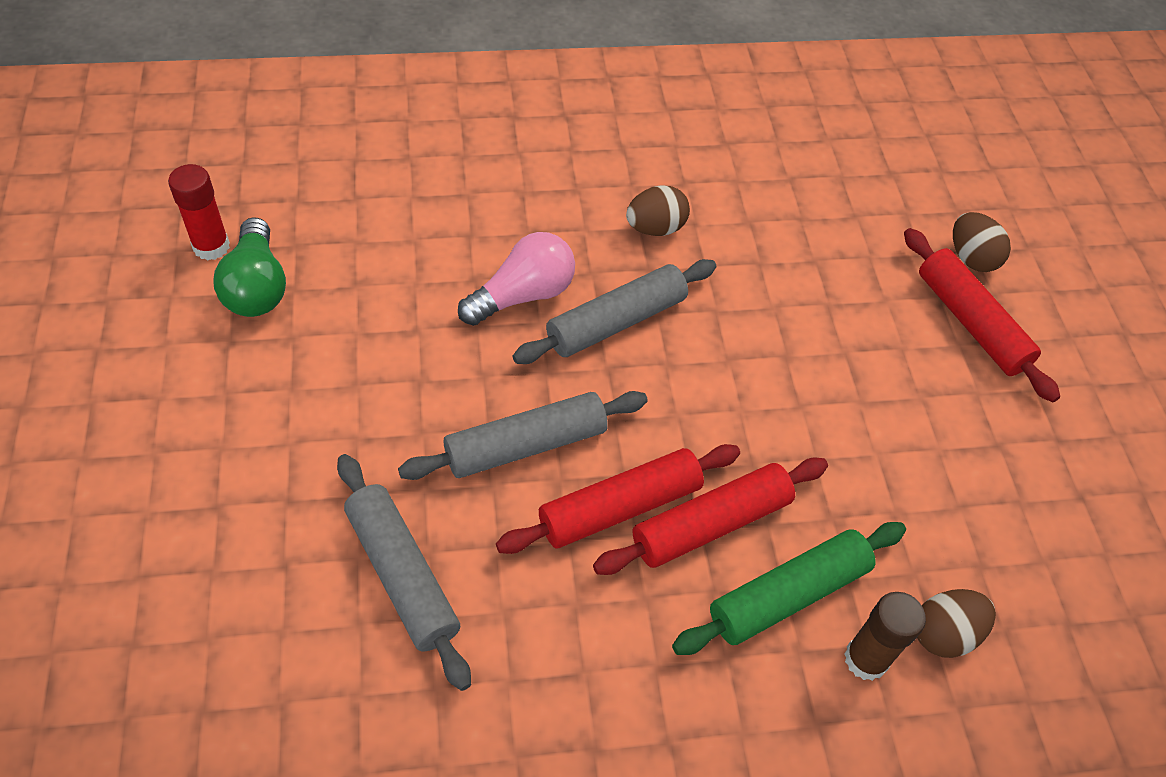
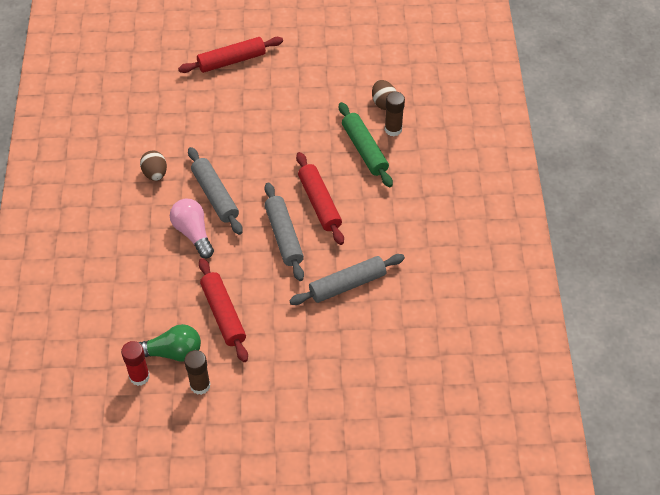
camera: 80 degrees left, 0 degrees up
red rolling pin [593,458,828,575] -> red rolling pin moved to [199,258,248,362]
brown egg [953,212,1011,272] -> none
none -> brown glue stick [184,350,210,395]

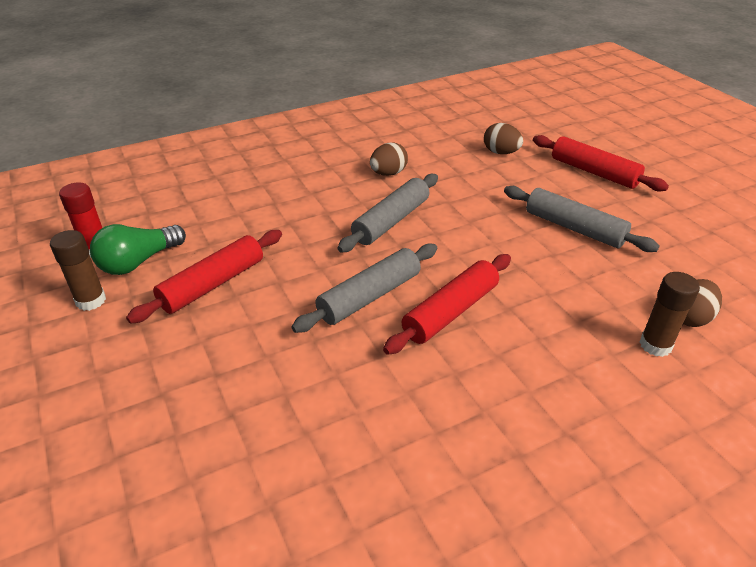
camera: 65 degrees right, 15 degrees down
green light bulb [138,324,201,362] -> green light bulb turned 75 degrees clockwise [90,224,186,275]
pink light bulb [170,199,214,258] -> none
grey rolling pin [289,254,405,305] -> grey rolling pin moved to [504,186,660,252]
green rolling pin [339,102,393,188] -> none
none -> brown egg [484,123,523,154]

